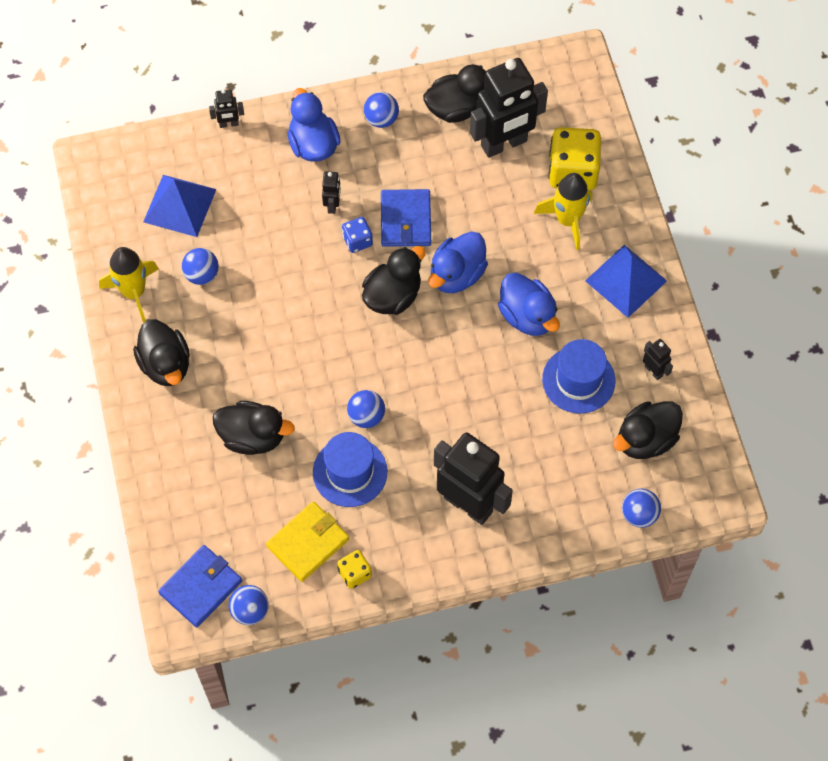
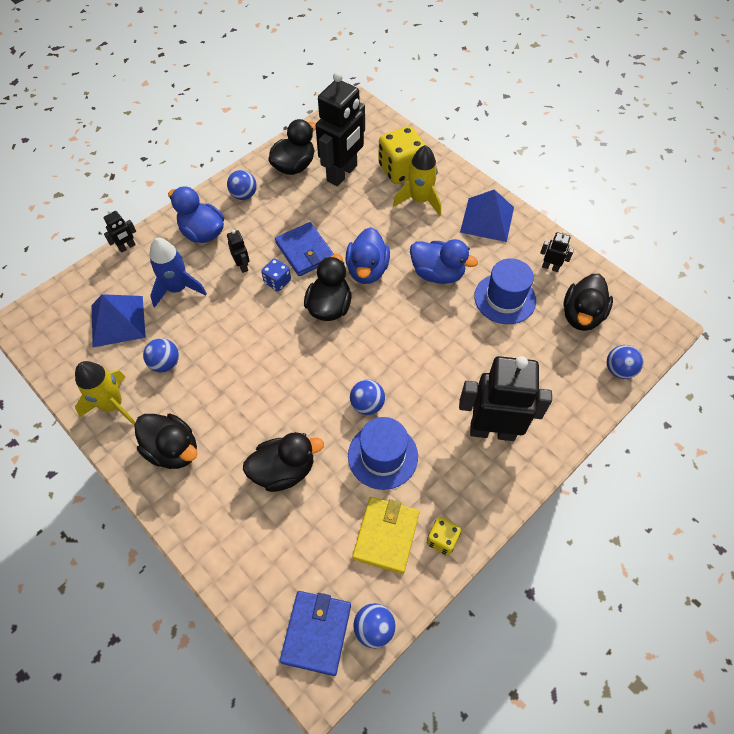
camera: 30 degrees left, 5 degrees down
none -> blue rocket [150,238,207,307]

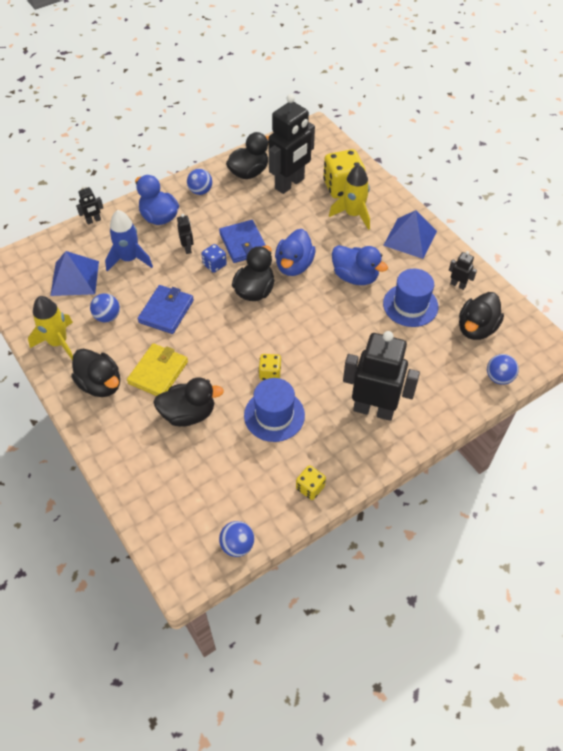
camera: 10 degrees right, 5 degrees down
blue wallet [280,591,351,676] -> blue wallet moved to [138,285,194,334]
blue ball [350,380,385,415] -> yellow dice [259,354,281,380]
yellow wallet [352,497,420,574] -> yellow wallet moved to [127,343,188,396]

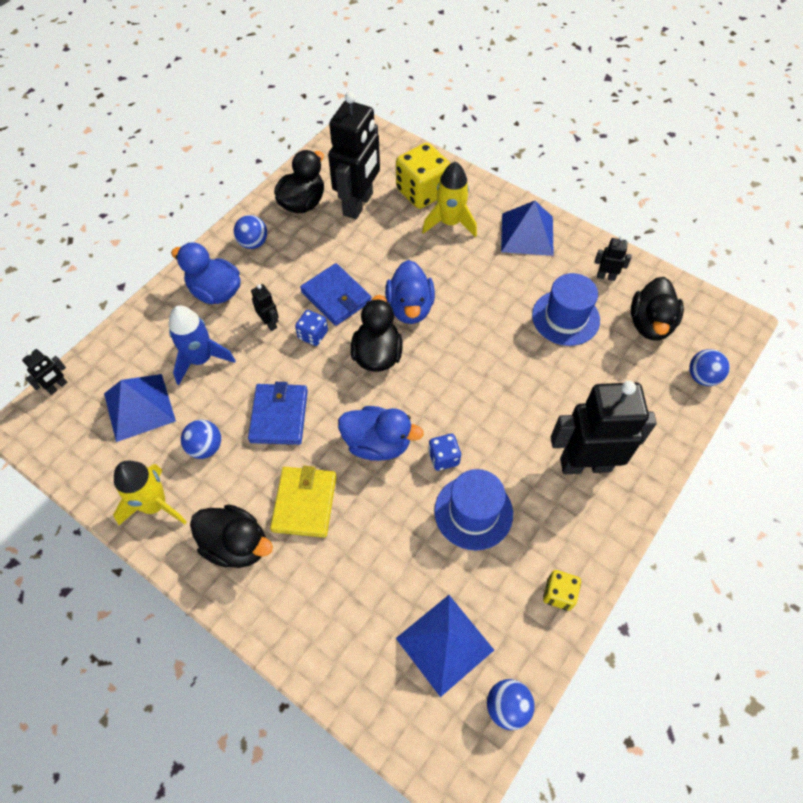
camera: 20 degrees left, 5 degrees up
black robot [76,185,103,225] -> black robot moved to [22,349,68,395]
black duck [153,377,224,427] -> none
yellow dice [259,354,281,380] -> blue dice [428,434,461,471]
blue duck [332,245,388,285] -> blue duck moved to [338,406,424,461]
none -> blue pyramid [396,595,494,697]

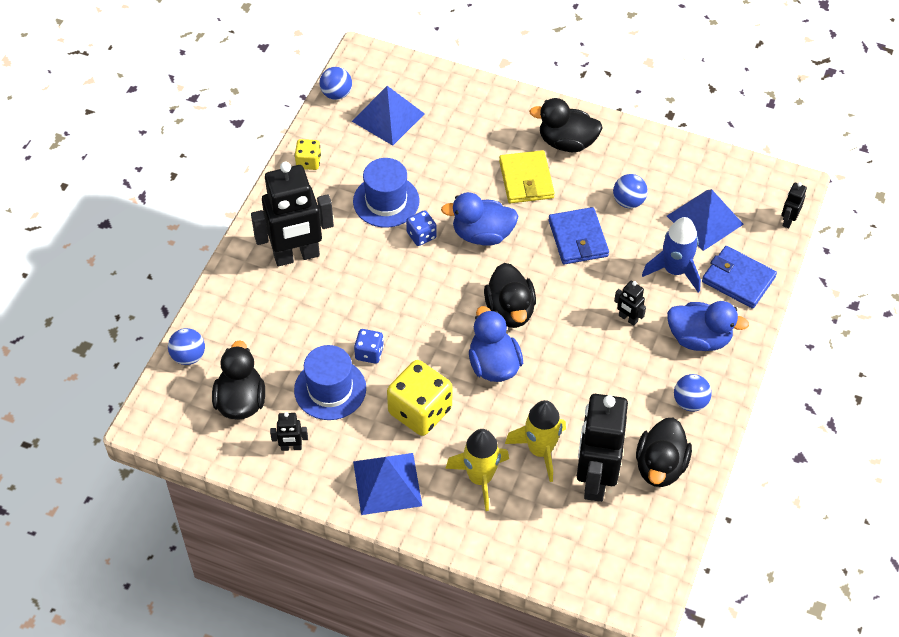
camera: 165 degrees right, 5 degrees down
yellow rocket [113,461,187,525] -> yellow rocket moved to [505,400,566,482]
blue dice [295,310,328,346] -> blue dice moved to [354,329,384,364]
blue wallet [300,263,372,326] -> blue wallet moved to [702,246,777,309]
yellow dice [396,143,450,209] -> yellow dice moved to [387,360,453,436]

